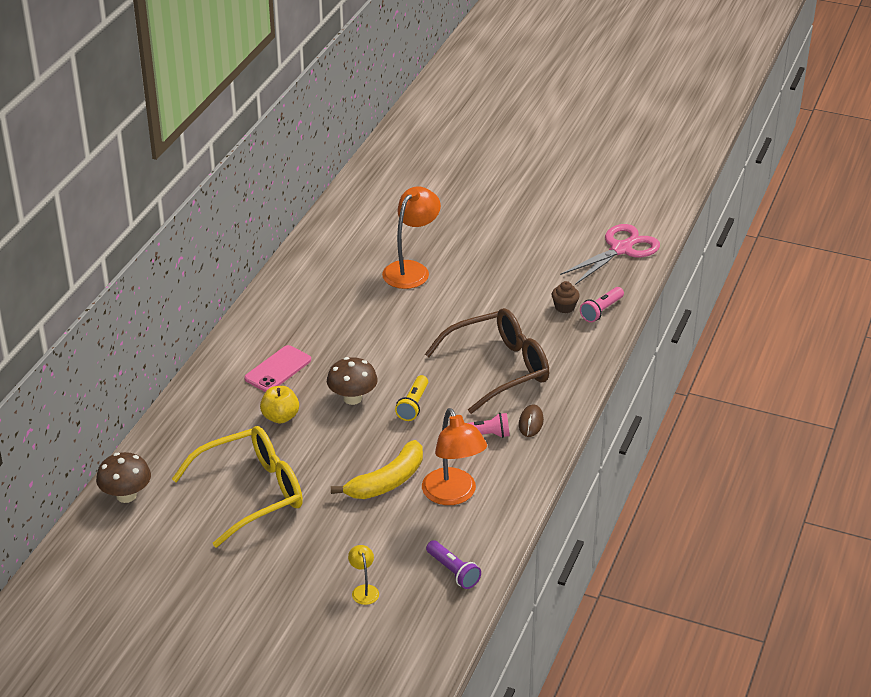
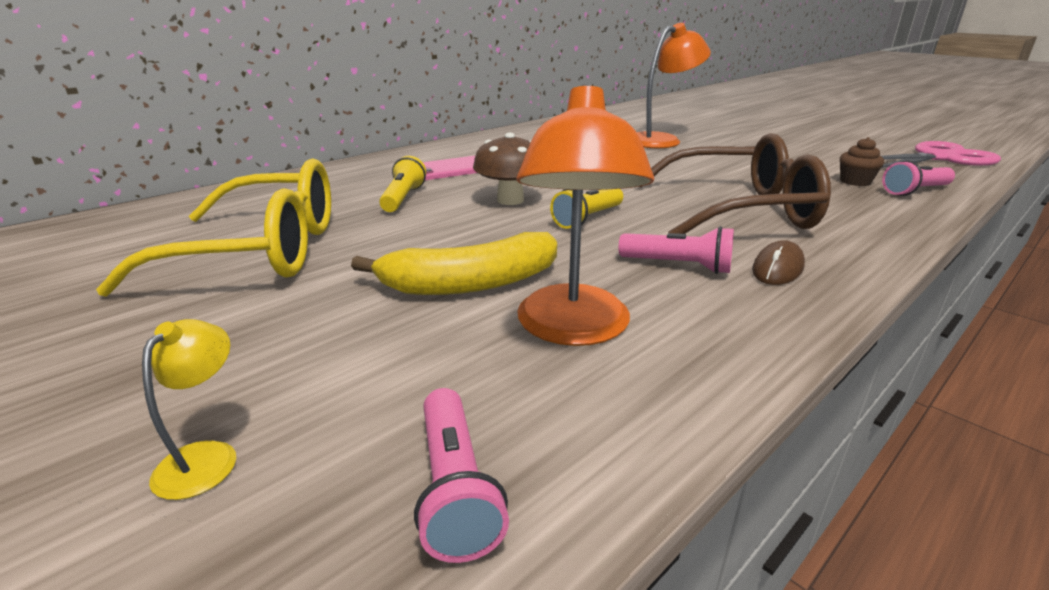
camera: 25 degrees right, 10 degrees down
brown mushroom [96,452,151,503] -> none
yellow apple [260,386,299,424] -> yellow flashlight [379,156,426,212]
purple flashlight [426,540,481,589] -> pink flashlight [414,388,509,563]

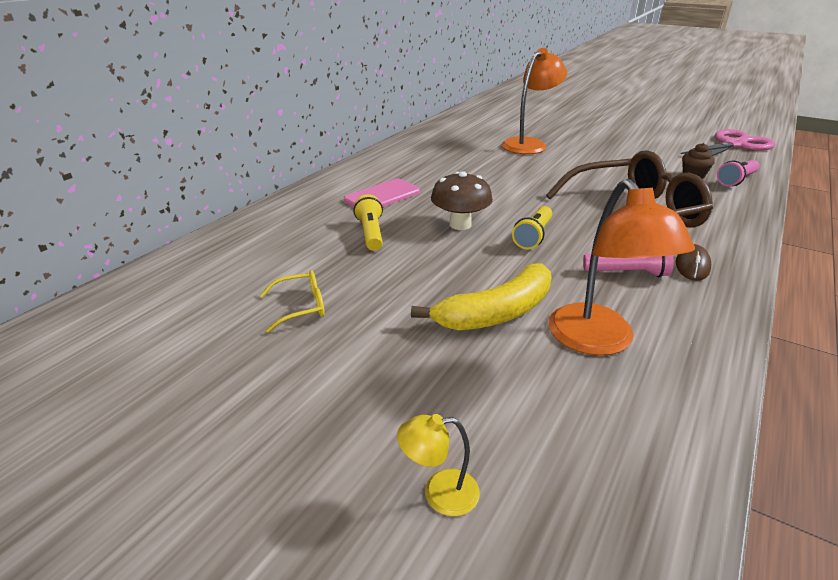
camera: 15 degrees left, 5 degrees up
yellow glasses [96,158,331,297] -> yellow glasses [260,270,325,333], size x0.41
yellow lamp [142,319,236,500] -> yellow lamp turned 90 degrees counterclockwise [397,414,480,516]
pink flashlight [414,388,509,563] -> none

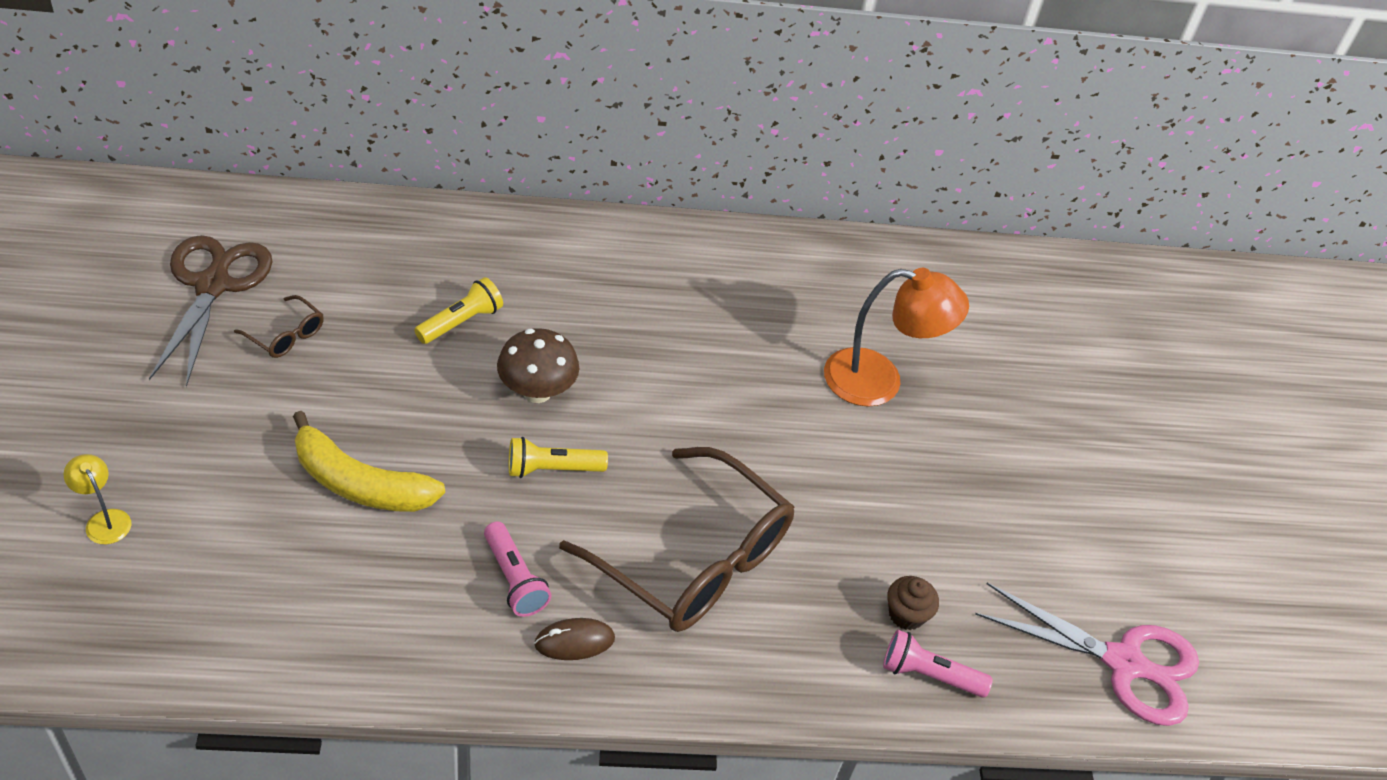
camera: 50 degrees right, 15 degrees up
yellow glasses [260,270,325,333] -> brown glasses [234,295,324,358]
pink phone [344,179,420,207] -> none
orange lamp [548,179,695,356] -> none
none -> brown scissors [149,235,272,387]

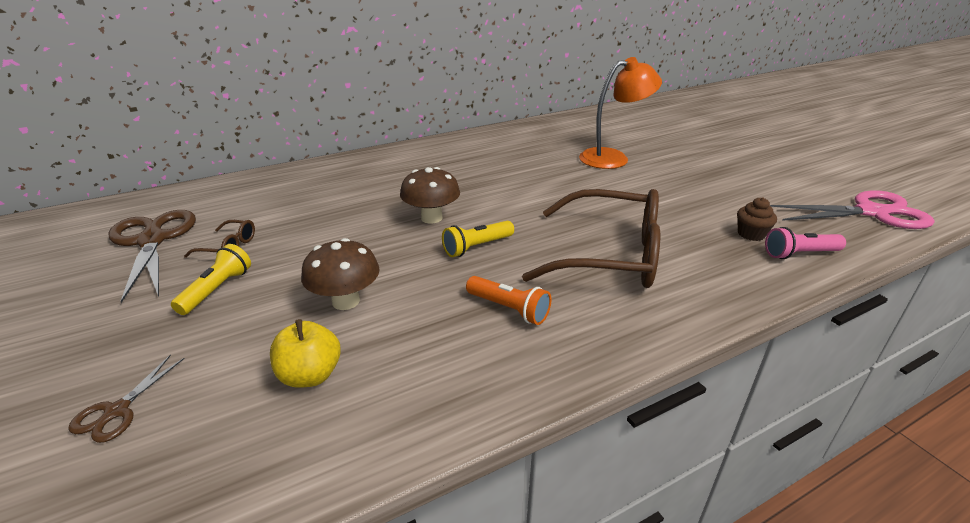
camera: 20 degrees left, 15 degrees down
yellow lamp [63,454,131,544] -> brown scissors [68,354,185,443]
yellow banana [293,411,445,512] -> brown mushroom [301,238,380,310]
yellow flashlight [415,277,503,344] -> yellow flashlight moved to [171,244,251,315]
pink flashlight [484,521,551,617] -> orange flashlight [466,276,551,325]
brown mouse [534,618,615,660] -> none
none -> yellow apple [270,319,341,388]

